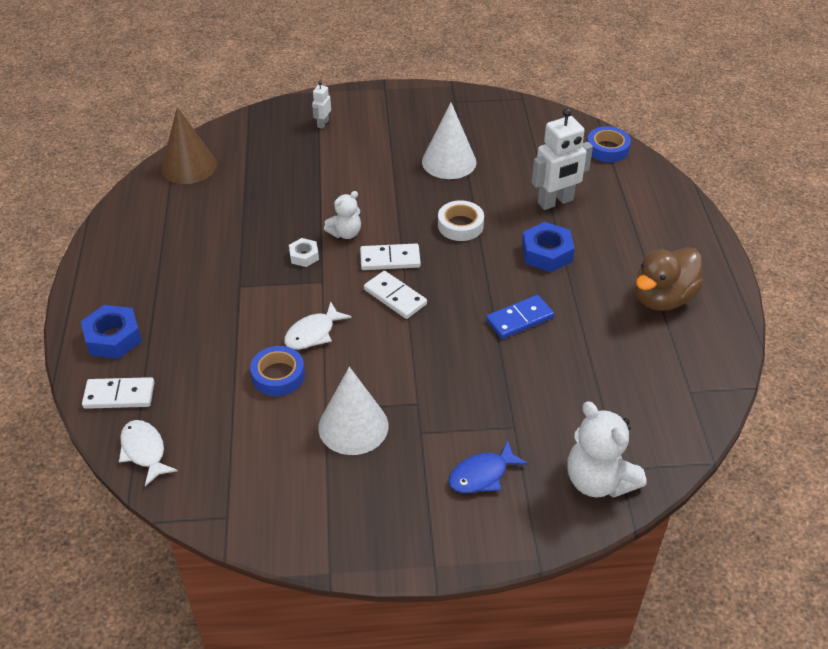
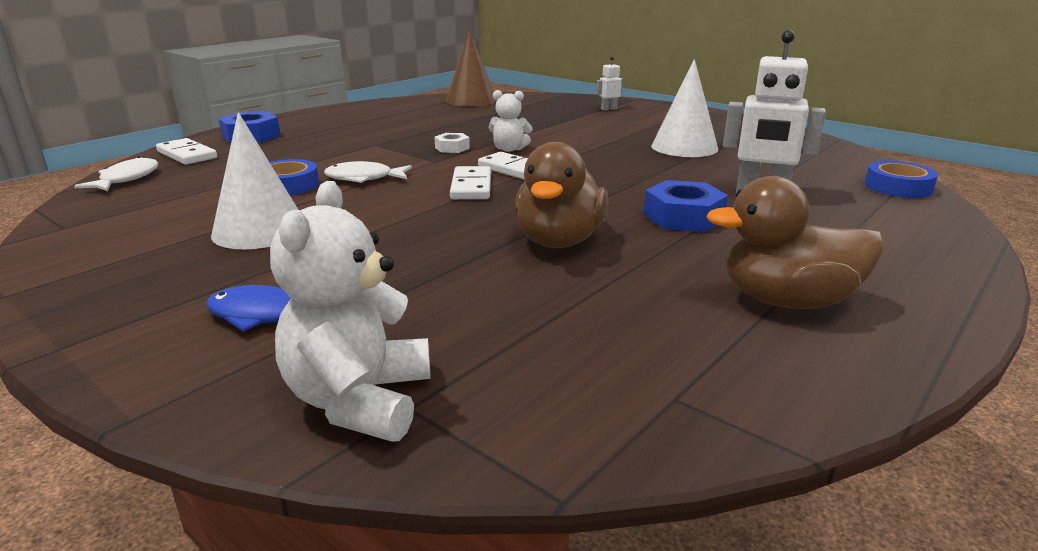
camera: 45 degrees right, 20 degrees down
white tape [438,200,484,241] -> none
blue domino [486,295,554,339] -> brown duck [514,142,609,248]

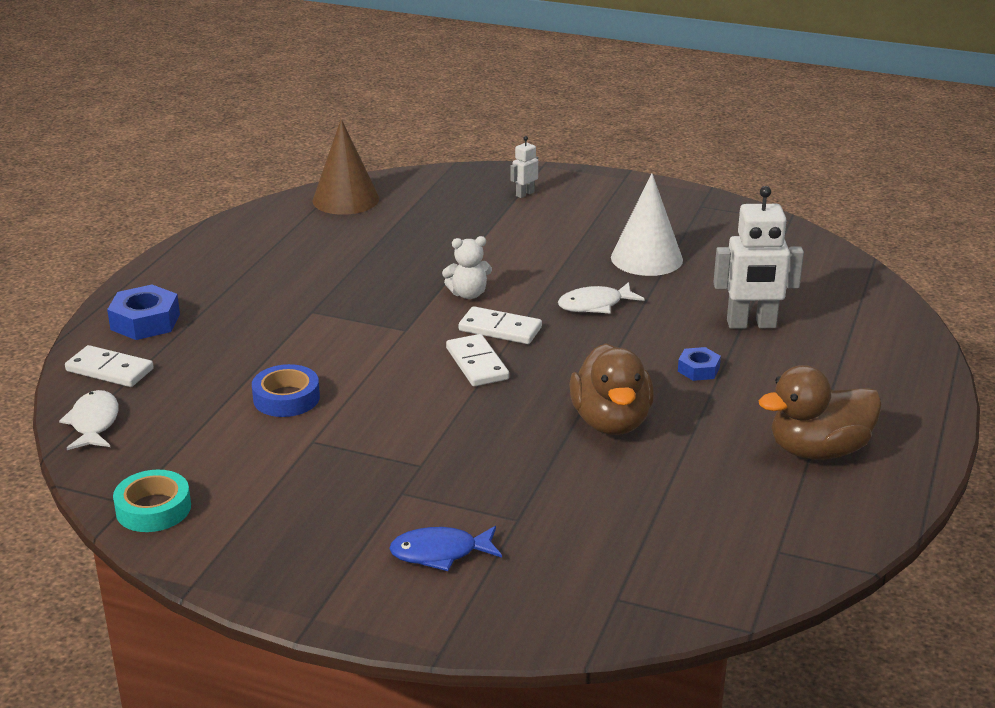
camera: 20 degrees left, 5 degrees up
white cone [211,112,298,249] -> none
white teddy bear [270,181,431,442] -> none
white fish [324,161,412,183] -> white fish moved to [558,282,645,313]
white nut [435,133,470,153] -> none
blue nut [644,180,728,232] -> blue nut [678,347,721,381], size x0.58
blue tape [865,161,938,198] -> none
none -> turquoise tape [113,470,191,532]

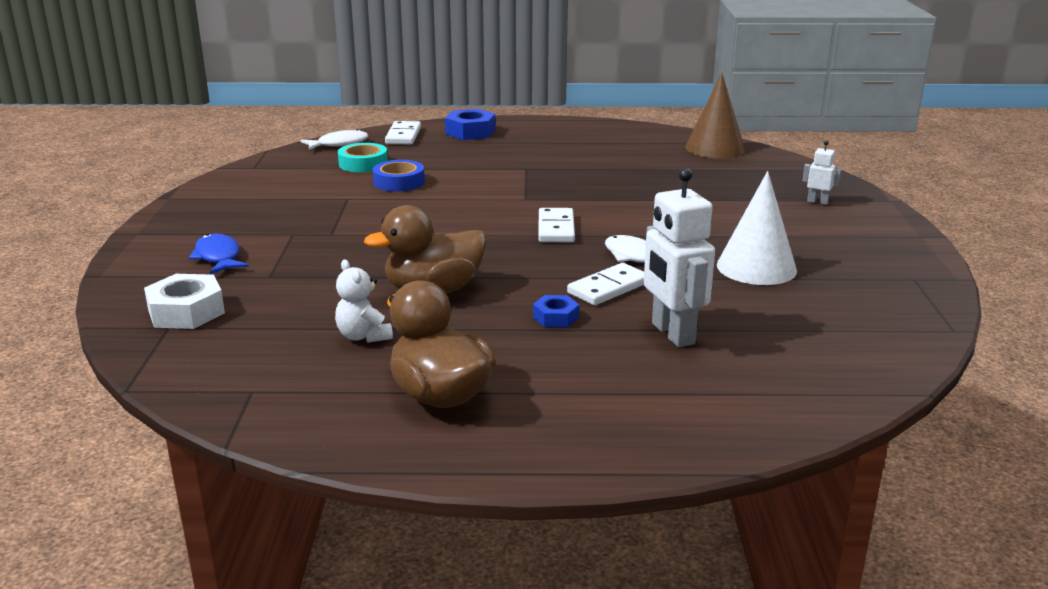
camera: 70 degrees right, 5 degrees down
turquoise tape [113,470,191,532] -> turquoise tape moved to [338,143,388,172]
white teddy bear [442,236,492,299] -> white teddy bear moved to [335,259,393,343]
white domino [446,334,509,386] -> white domino moved to [567,263,644,306]
none -> white nut [144,274,225,329]

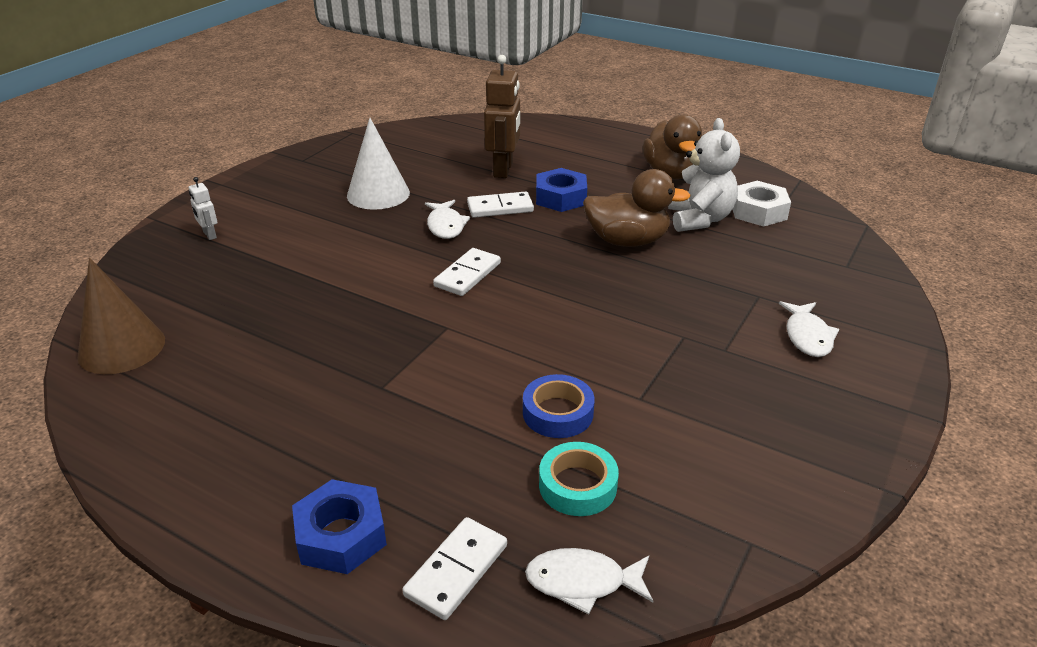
camera: 150 degrees left, 10 degrees up
white nut [144,274,225,329] -> white nut moved to [733,181,791,227]
blue fish [188,234,249,274] -> white fish [779,301,839,357]
white teddy bear [335,259,393,343] -> white teddy bear [668,118,740,232], size x1.69
blue nut [533,295,579,327] -> blue nut [536,168,587,212], size x1.72
white robot [644,168,715,347] -> brown robot [484,55,520,178]

